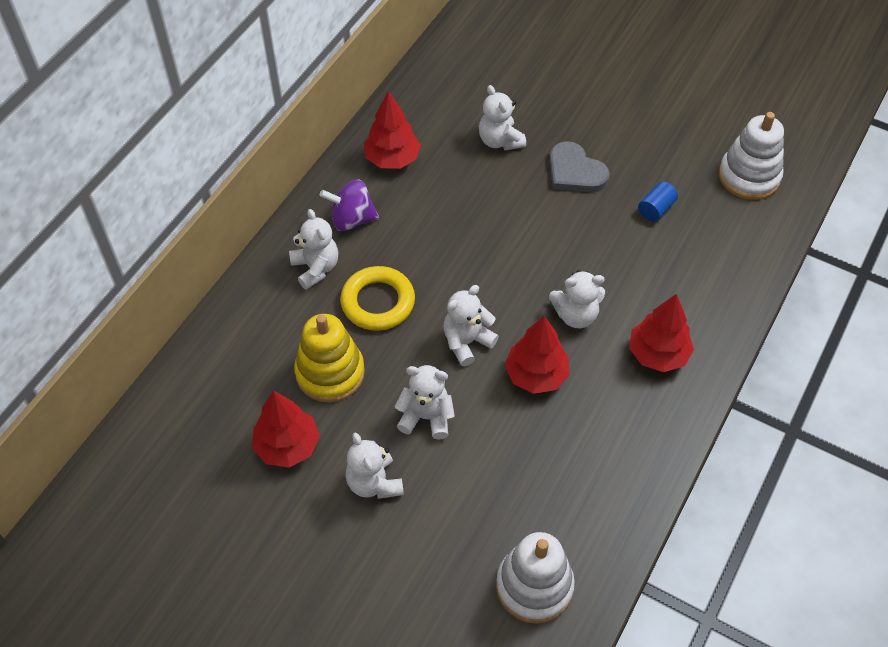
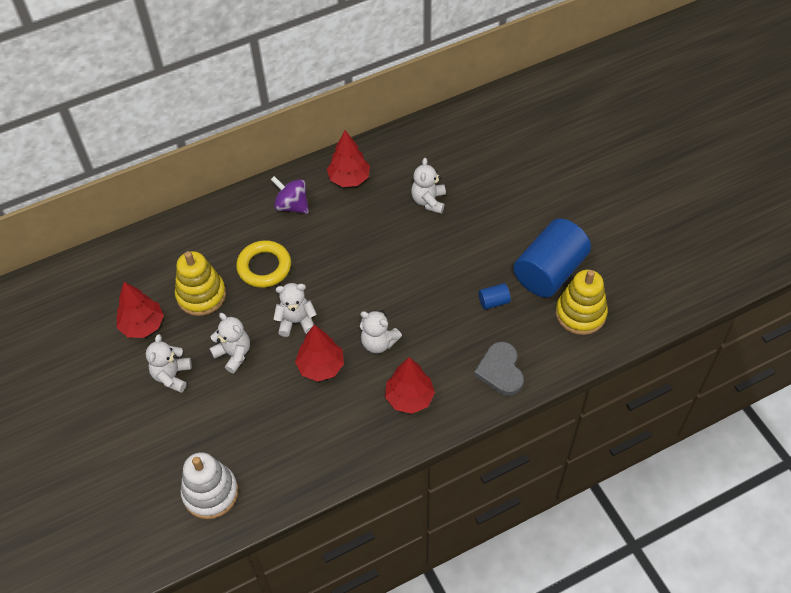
camera: 35 degrees right, 0 degrees up
white teddy bear [289,209,338,290] -> none
grey heart [550,141,610,192] -> grey heart moved to [474,342,524,395]
white stacking toy [719,112,784,200] -> yellow stacking toy [556,269,608,335]
none -> blue cylinder [514,219,591,298]

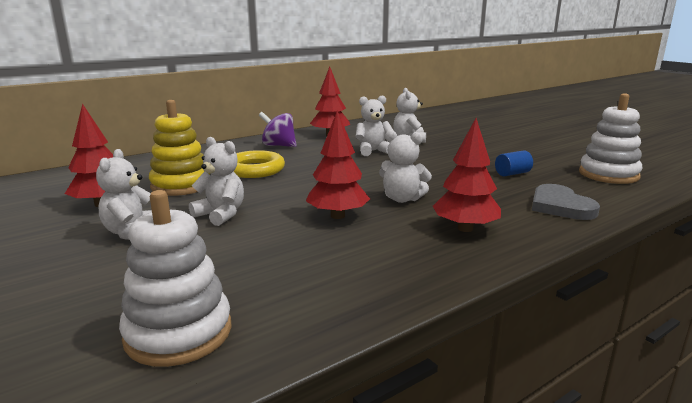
camera: 10 degrees left, 35 degrees down
white teddy bear [274,283,317,337] -> white teddy bear moved to [356,96,394,156]
blue cylinder [514,219,591,298] -> none
yellow stacking toy [556,269,608,335] -> white stacking toy [579,93,643,184]

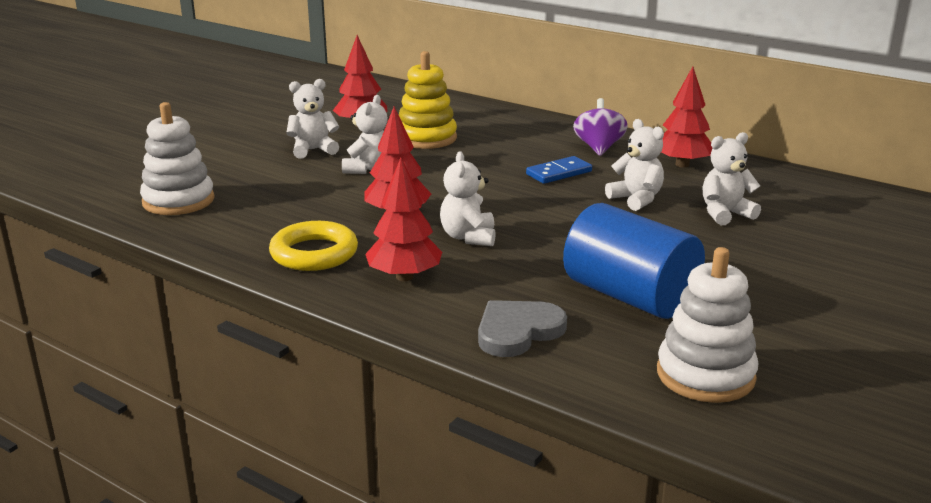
camera: 70 degrees right, 5 degrees up
yellow ring [233,150,285,178] -> yellow ring moved to [269,221,358,271]
blue cylinder [495,150,533,177] -> blue cylinder [563,203,705,319], size x2.45
none -> blue domino [526,156,592,184]

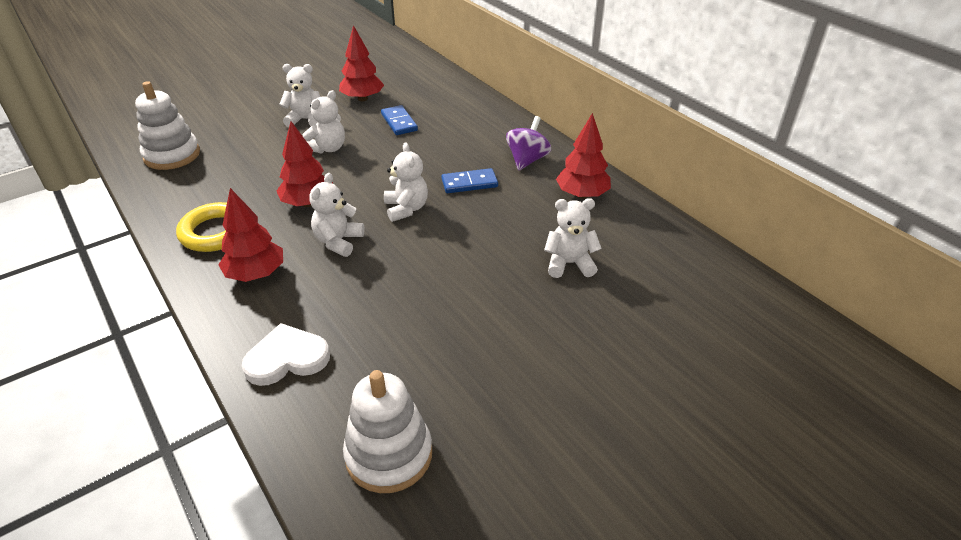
camera: 20 degrees right, 15 degrees up
yellow stacking toy [399,51,457,149] -> blue domino [381,105,418,135]
grey heart [478,300,567,357] -> white heart [242,323,330,386]
blue cylinder [563,203,705,319] -> none
white teddy bear [605,119,664,211] -> white teddy bear moved to [384,142,428,222]

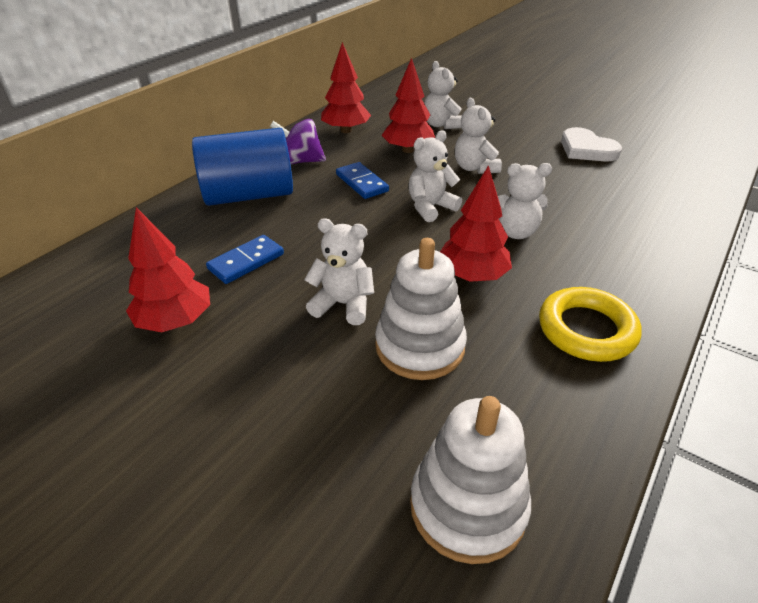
camera: 110 degrees left, 0 degrees up
red tree [219,188,283,282] -> red tree moved to [381,58,435,153]
white heart [242,323,330,386] -> white heart moved to [561,127,622,162]
white teddy bear [279,64,320,127] -> white teddy bear moved to [455,98,502,174]
white stacking toy [343,370,432,493] -> white stacking toy moved to [375,238,467,380]
none -> blue cylinder [192,128,293,206]

